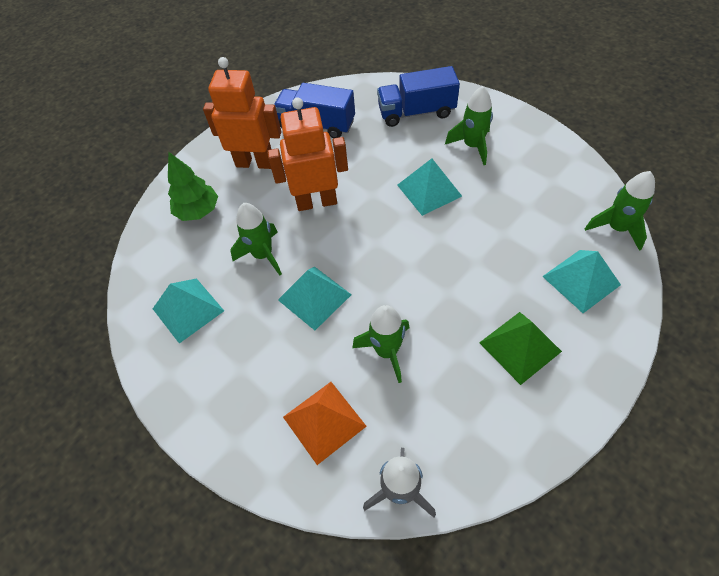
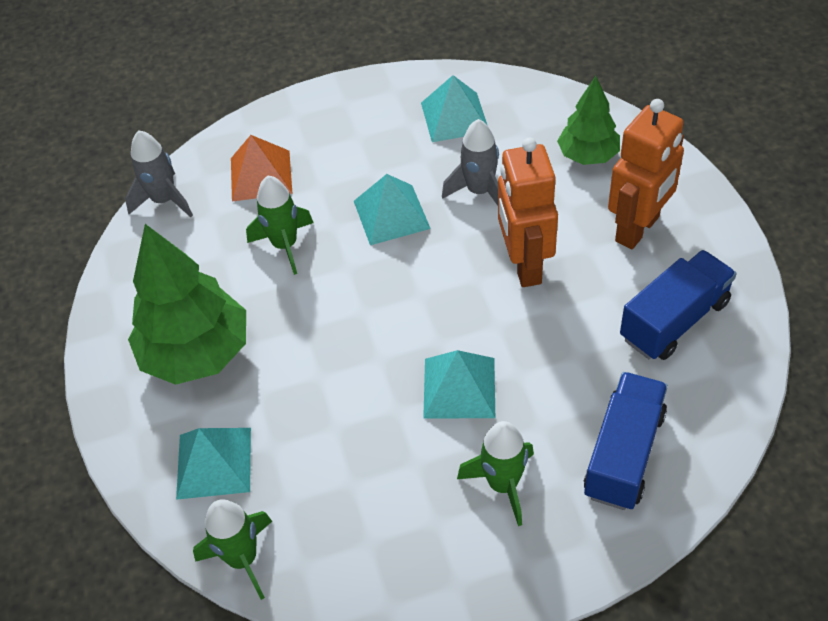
camera: 120 degrees right, 5 degrees down
green rocket [230,203,282,276] -> grey rocket [442,119,499,206]
orange robot [267,97,348,211] -> orange robot turned 150 degrees clockwise [498,138,558,287]
green pyramid [479,312,562,385] -> green tree [128,224,246,385]

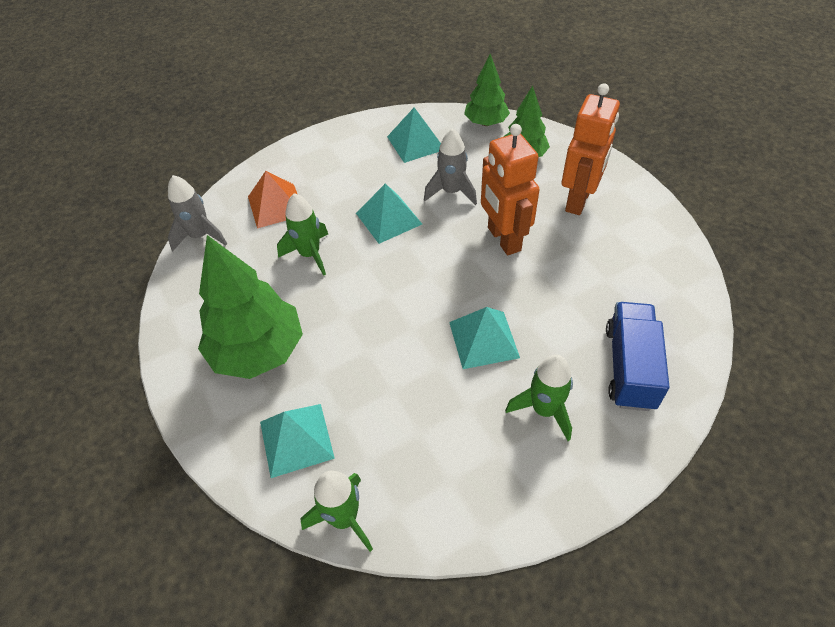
camera: 15 degrees left, 0 degrees up
blue truck [620,250,737,360] -> none
none -> green tree [464,54,510,126]

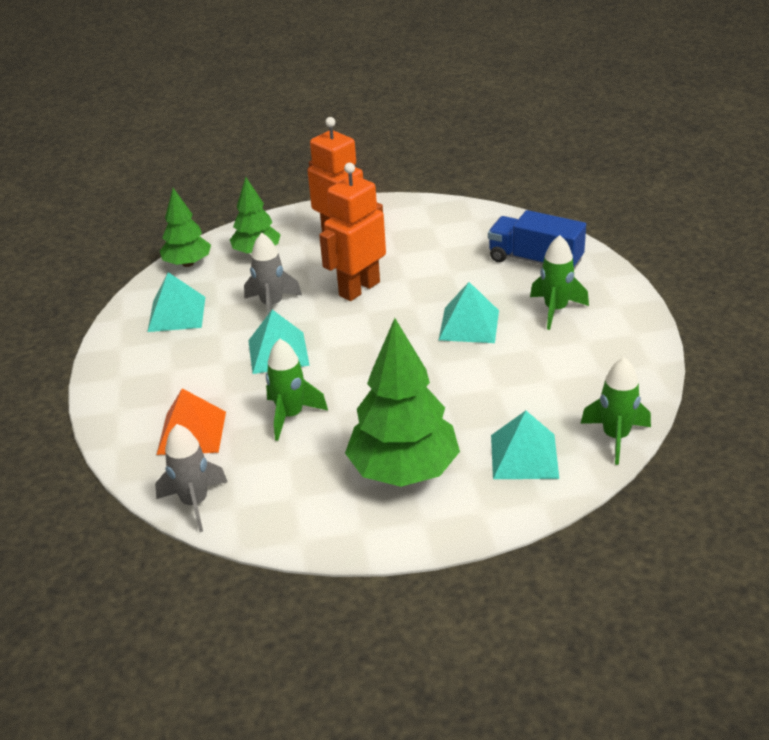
camera: 70 degrees left, 15 degrees down
orange robot [481,124,540,255] -> orange robot turned 135 degrees clockwise [319,163,386,301]

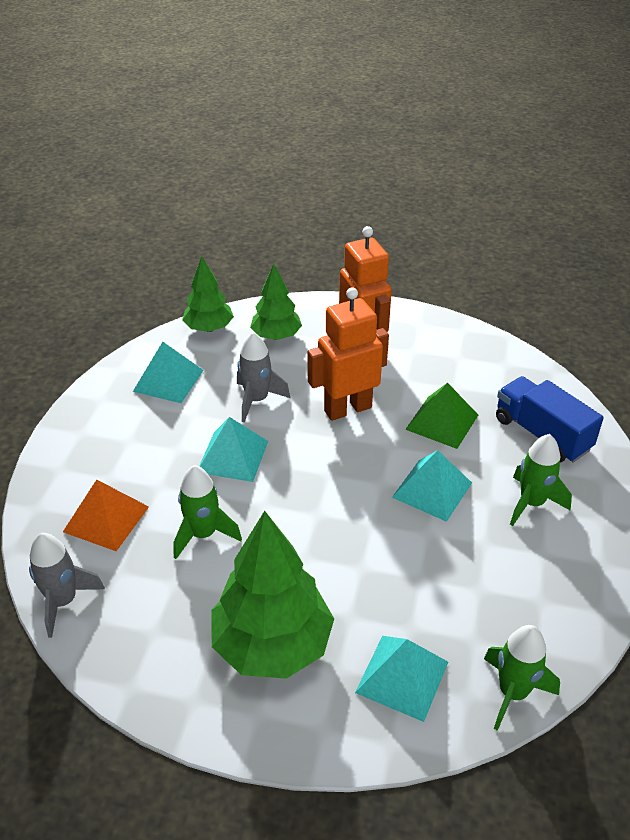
camera: 20 degrees right, 5 degrees up
none -> green pyramid [405,383,478,449]

